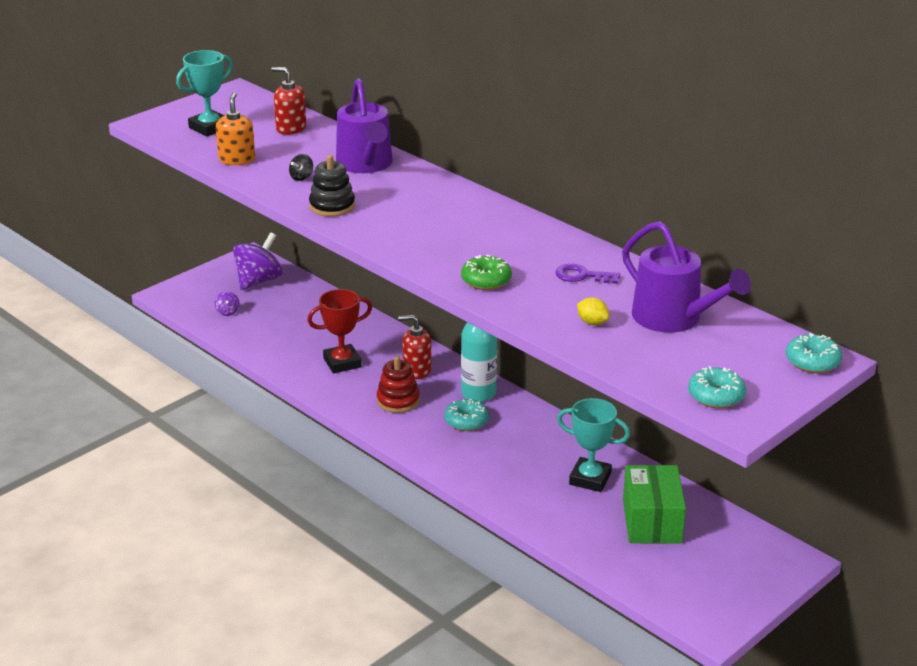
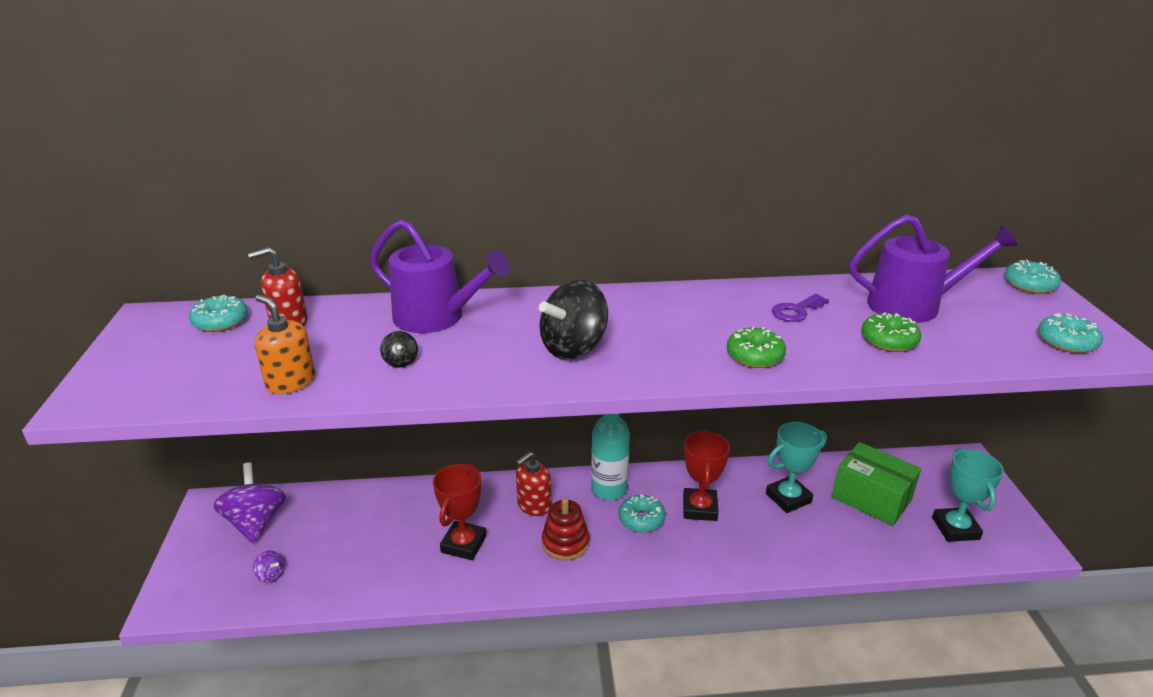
camera: 50 degrees left, 0 degrees up
turquoise trophy [176,50,233,137] -> turquoise trophy moved to [932,448,1004,542]
black stacking toy [309,155,355,217] -> none
yellow lemon [577,297,609,325] -> green donut [861,312,921,352]
none -> turquoise donut [189,295,248,332]
none -> black spinning top [539,280,608,360]
none -> red trophy [683,430,730,521]

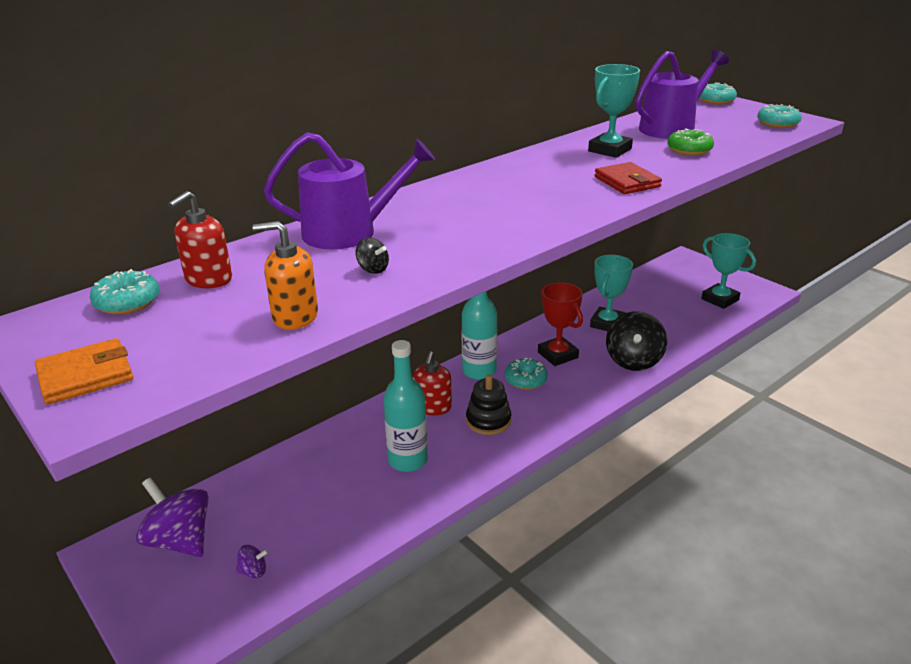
camera: 35 degrees left, 0 degrees up
red trophy [433,463,486,560] -> turquoise bottle [383,340,428,472]
black spinning top [539,280,608,360] -> black spinning top moved to [606,311,667,371]
red stacking toy [542,498,589,560] -> black stacking toy [466,375,511,435]
green donut [727,327,786,368] -> red wallet [595,162,662,194]
purple key [772,293,829,322] -> turquoise trophy [588,64,640,158]
green box [832,442,921,526] -> none
none -> orange wallet [35,338,133,405]

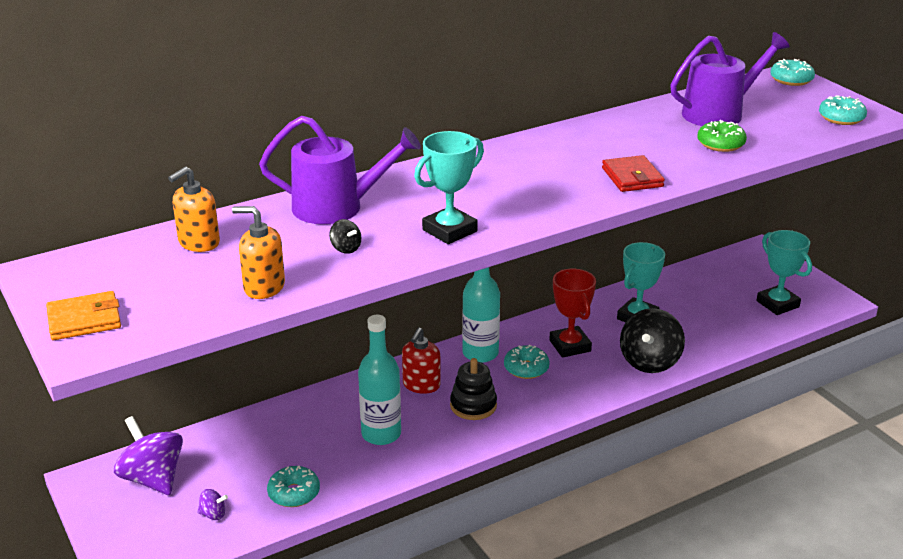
camera: 10 degrees right, 0 degrees up
turquoise donut [90,269,160,315] -> turquoise donut moved to [267,466,320,507]
red soap dispenser [168,191,232,288] -> orange soap dispenser [168,167,220,252]
turquoise trophy [588,64,640,158] -> turquoise trophy moved to [414,131,484,244]

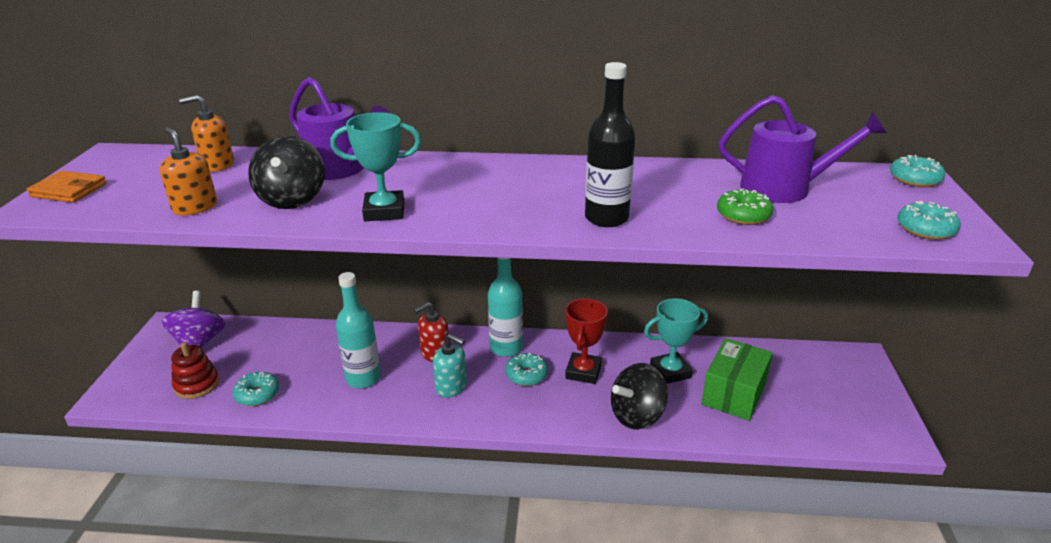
camera: 35 degrees right, 0 degrees up
purple spinning top [197,489,228,520] -> red stacking toy [171,342,219,399]
black spinning top [329,219,361,254] -> black spinning top [248,135,325,209], size x2.28
black stacking toy [450,358,497,420] -> turquoise soap dispenser [433,334,467,398]
red wallet [602,155,665,192] -> black bottle [585,62,635,227]
turquoise trophy [757,230,812,315] -> none
none -> green box [701,338,773,421]

